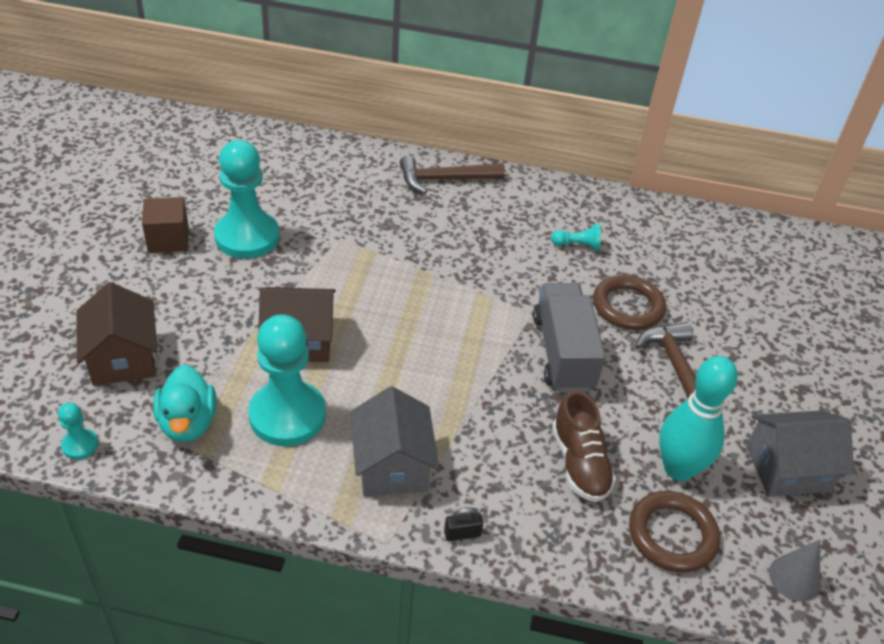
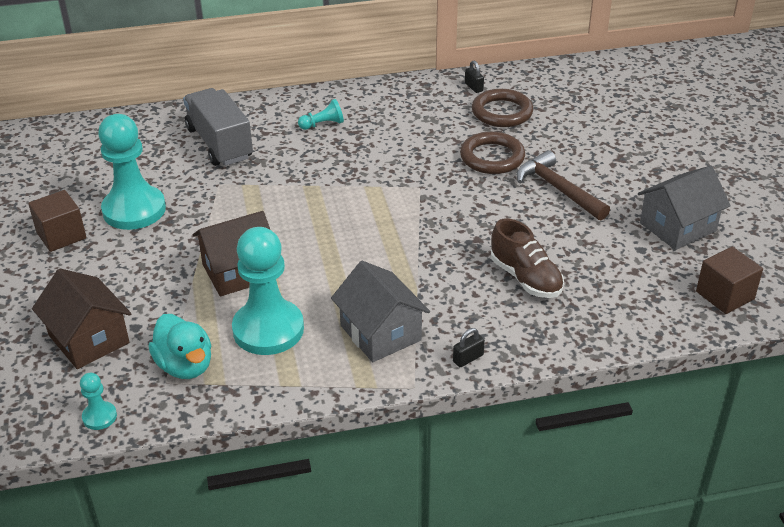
camera: 20 degrees left, 5 degrees down
brown hammer [400,155,505,194] -> none
grey truck [533,283,605,392] -> grey truck moved to [183,88,253,166]
turquoise pawn [551,224,601,251] -> turquoise pawn moved to [298,99,344,130]
brown ring [629,491,720,573] -> brown ring moved to [472,89,533,127]
turquoise bowling pin [659,356,738,481] -> none
grey cone [769,540,820,602] -> brown cube [696,247,763,314]
none -> black padlock [465,61,484,93]

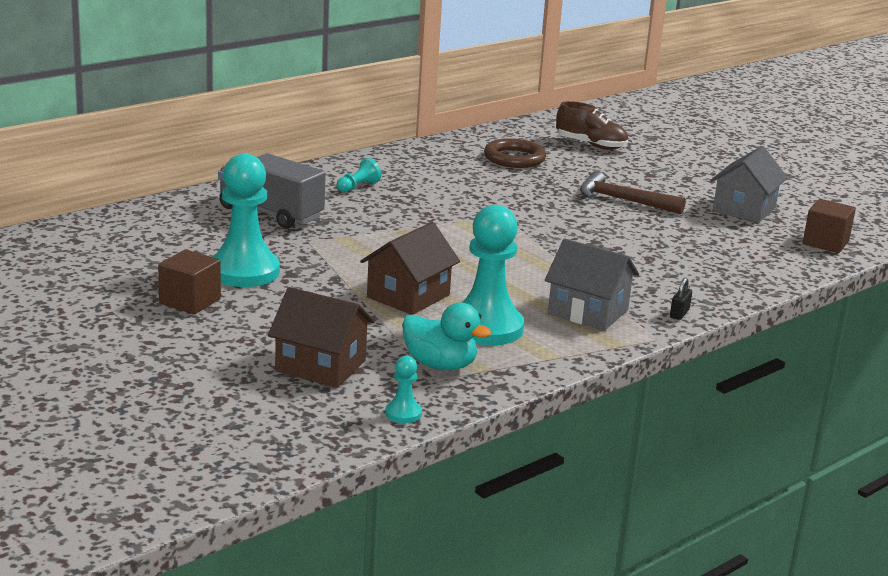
camera: 30 degrees left, 15 degrees down
brown ring [460,132,525,174] -> none
black padlock [465,61,484,93] -> none
brown shoe [491,218,564,298] -> brown shoe moved to [556,101,628,150]

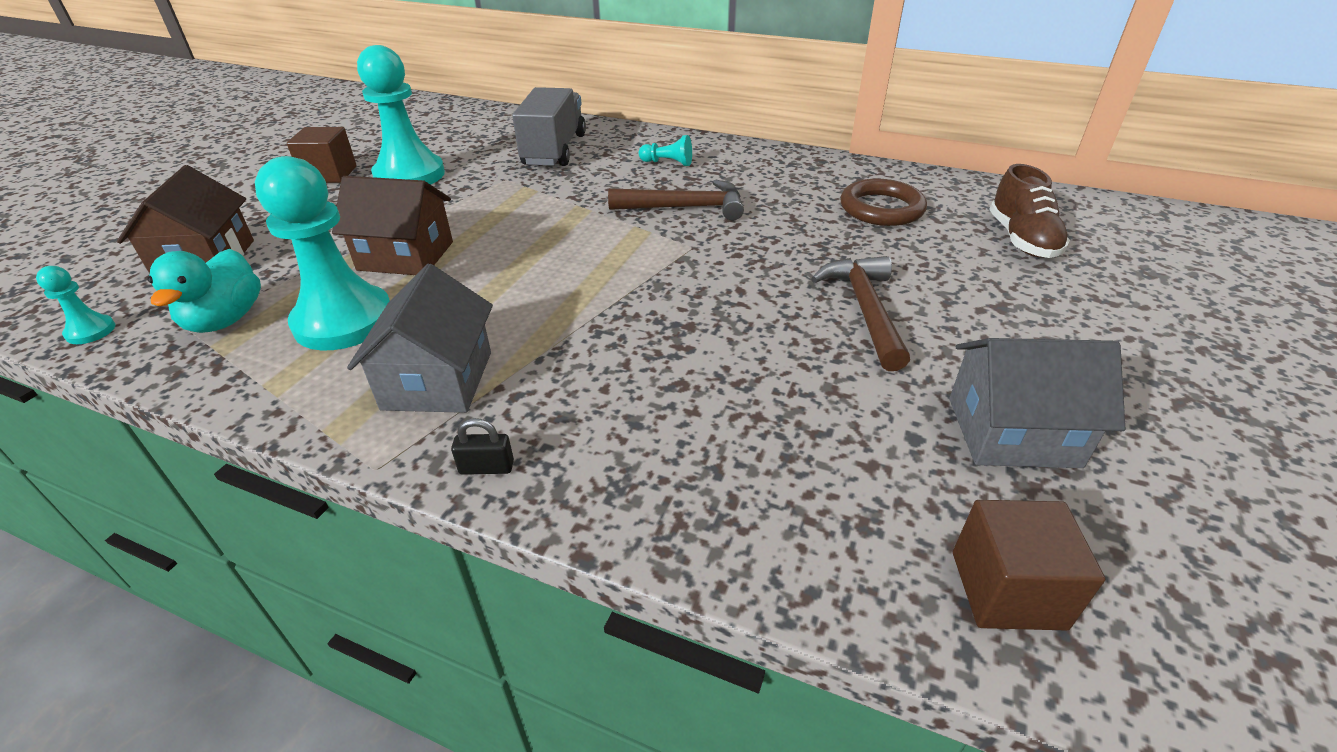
camera: 65 degrees right, 15 degrees up
none -> brown hammer [608,180,744,221]

